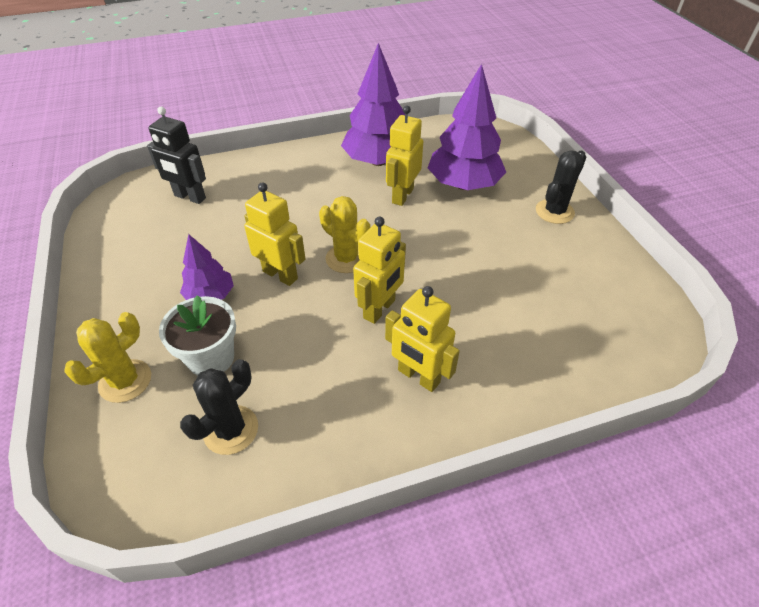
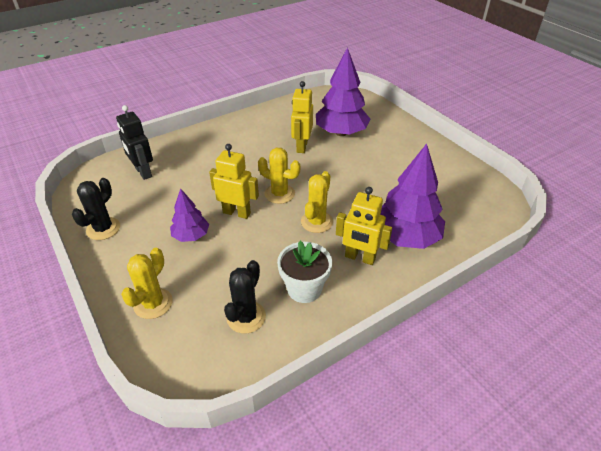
camera: 15 degrees left, 5 degrees down
black robot [147,107,206,204] -> black robot turned 45 degrees clockwise [116,105,153,180]
white flower pot [159,295,236,376] -> white flower pot moved to [277,241,332,303]
purple tree [341,43,405,166] -> purple tree moved to [380,144,445,249]
yellow robot [353,217,406,324] -> yellow cactus [301,171,333,233]
black cactus [536,150,586,224] -> black cactus moved to [72,178,120,240]

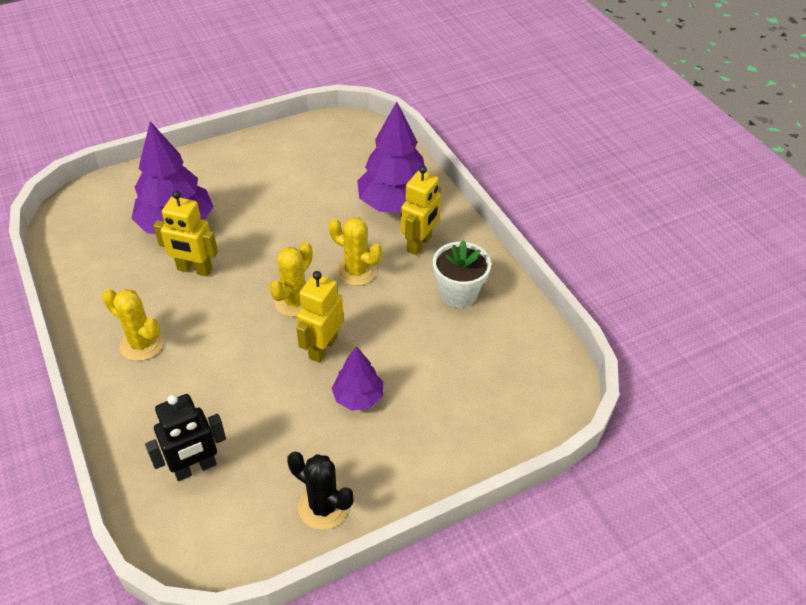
camera: 85 degrees left, 5 degrees up
yellow cactus [121,248,173,319] -> yellow cactus moved to [102,289,164,361]
black cactus [224,260,266,334] -> none

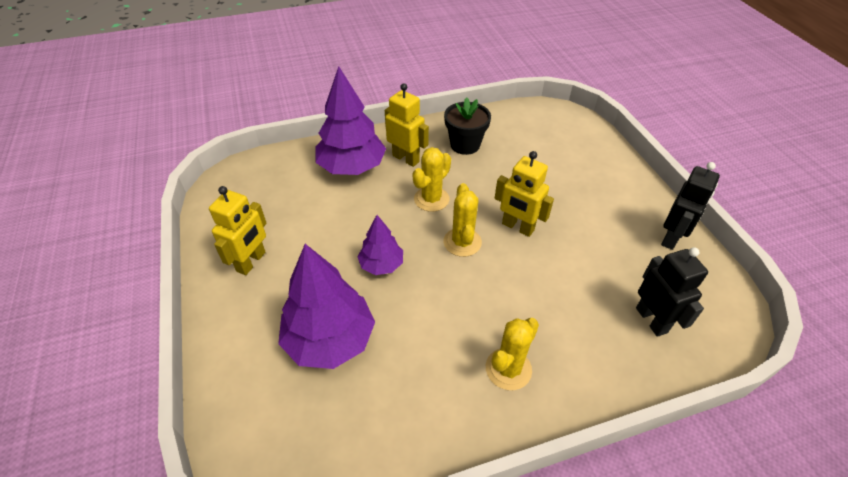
camera: 80 degrees left, 0 degrees up
yellow robot [154,191,218,277] -> yellow robot moved to [209,186,267,275]
yellow cactus [270,242,313,317] -> yellow cactus turned 45 degrees clockwise [444,183,482,257]
black cactus [287,452,354,530] -> black robot [661,162,720,250]
purple tree [332,346,383,411] -> purple tree moved to [357,215,403,275]
white flower pot [433,240,491,308] -> black flower pot [444,98,491,155]

